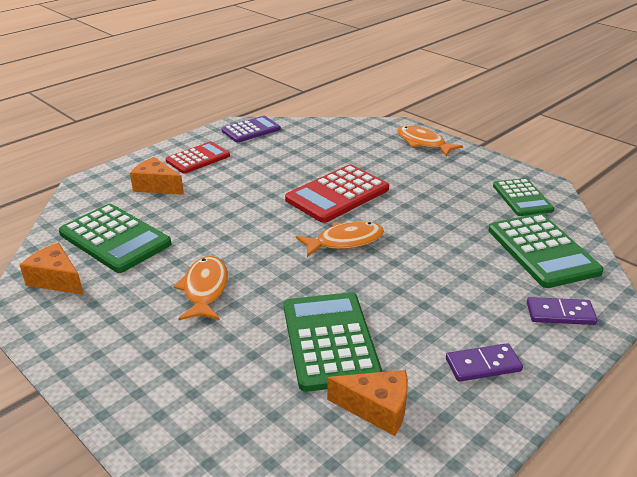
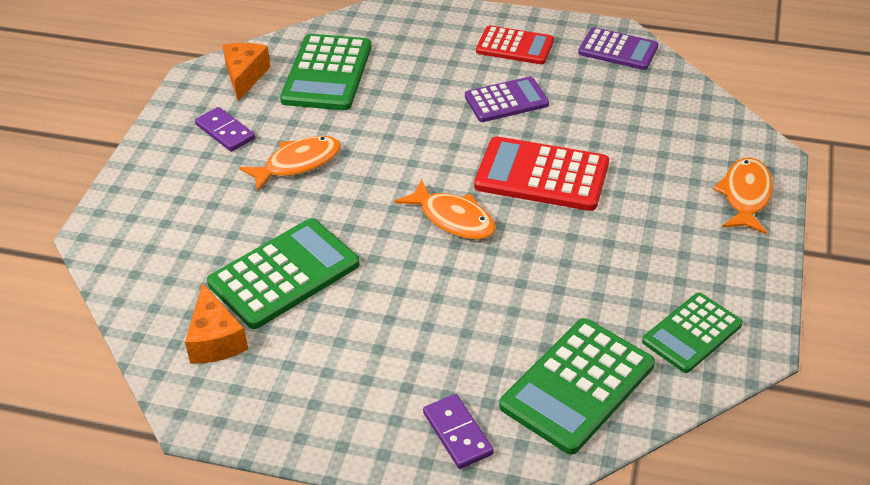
camera: 60 degrees right, 10 degrees up
orange cheese [130,157,184,195] -> none
purple domino [446,343,523,382] -> purple domino moved to [195,107,255,152]
none -> purple calculator [465,77,549,122]

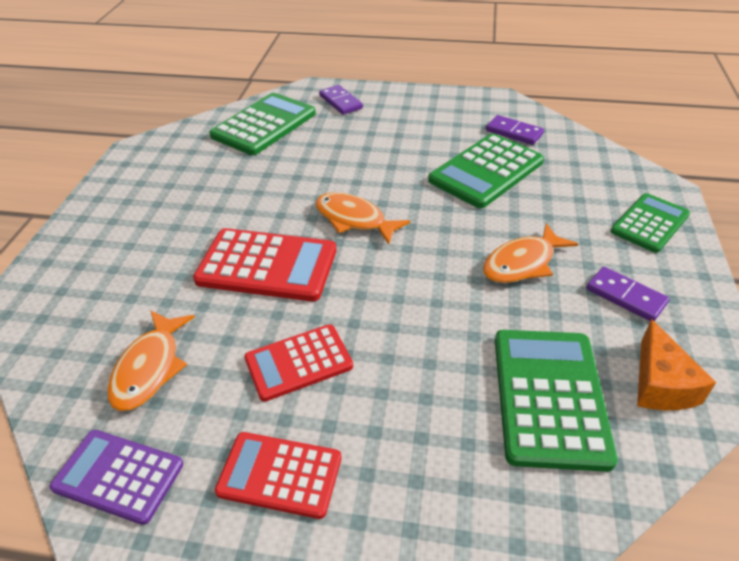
camera: 175 degrees right, 0 degrees up
orange cheese [185,283,248,363] -> purple domino [486,115,544,145]
purple calculator [465,77,549,122] -> red calculator [244,324,353,402]
green calculator [642,293,743,373] -> green calculator moved to [611,193,690,253]
orange fish [713,157,773,234] -> orange fish moved to [107,310,195,411]

